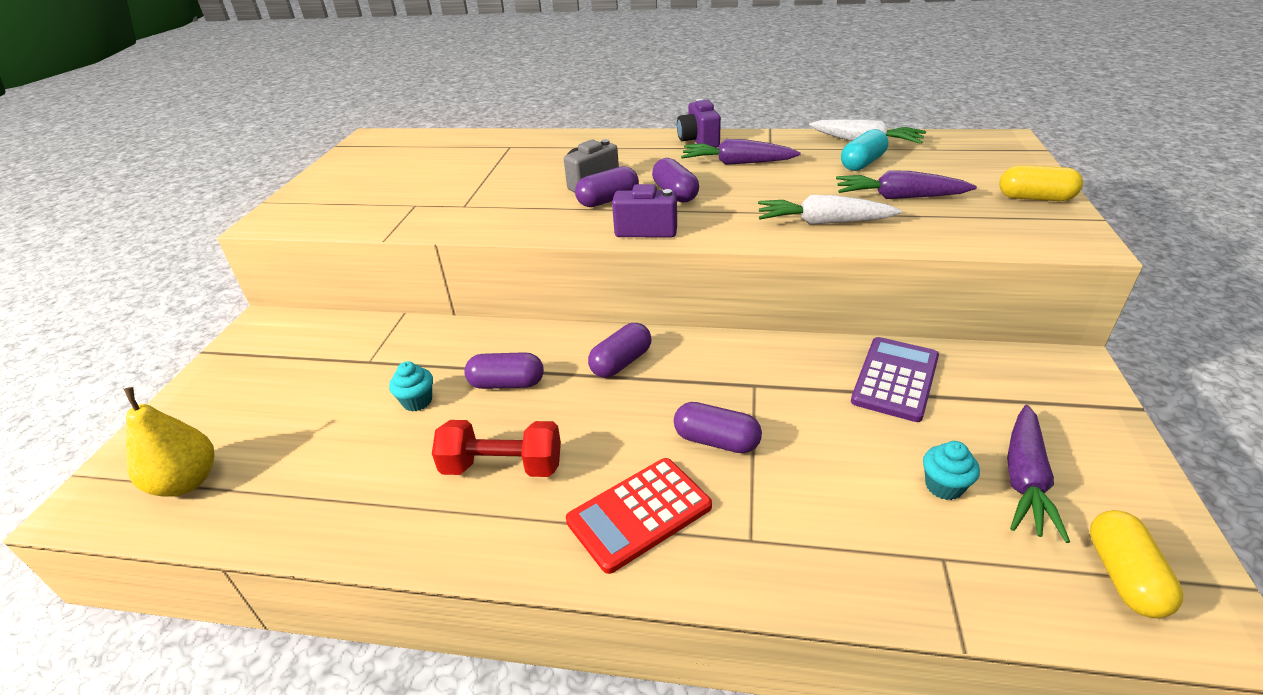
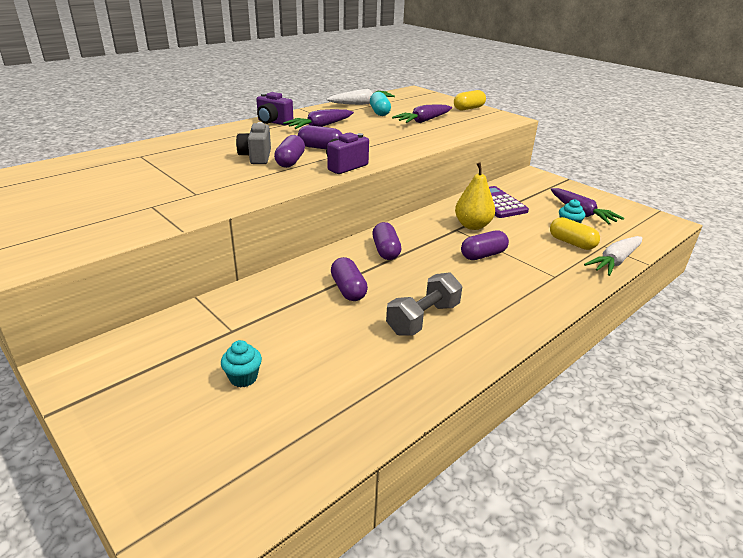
camera: 55 degrees left, 5 degrees down
yellow pear [124,387,214,497] -> yellow pear moved to [455,162,495,230]
turquoise cupcake [389,361,433,412] -> turquoise cupcake moved to [221,340,262,387]
red dumbbell [432,420,561,477] -> grey dumbbell [386,272,462,335]
purple capsule [464,352,544,389] -> purple capsule turned 60 degrees counterclockwise [331,257,368,301]
red calculator [566,458,712,574] -> none
white carrot [758,195,902,225] -> white carrot moved to [584,236,643,276]
yellow capsule [1090,510,1183,618] -> yellow capsule moved to [550,217,600,250]

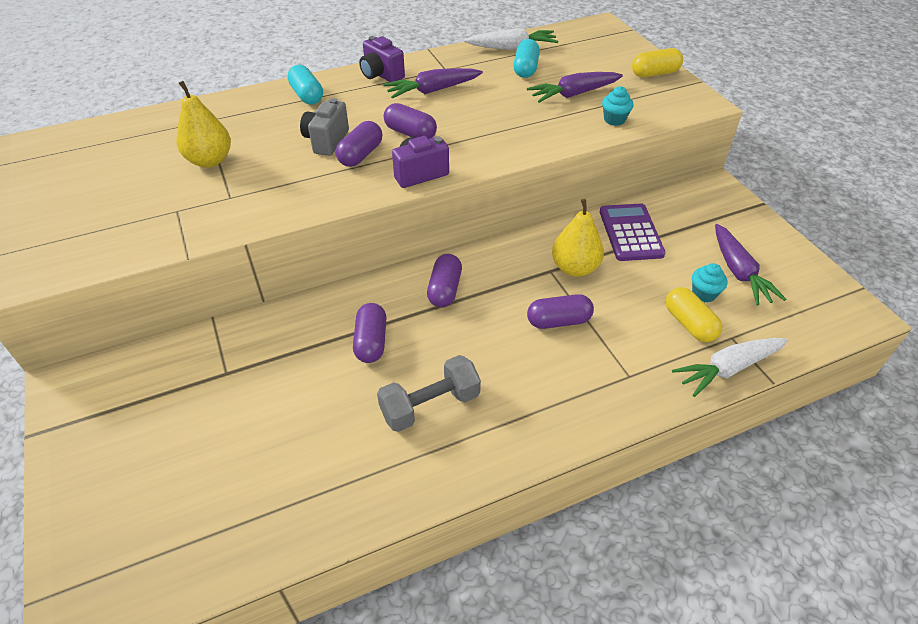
camera: 20 degrees right, 15 degrees up
turquoise cupcake [221,340,262,387] -> turquoise cupcake moved to [602,86,634,126]
none -> yellow pear [177,81,231,168]
none -> turquoise capsule [287,65,323,105]

